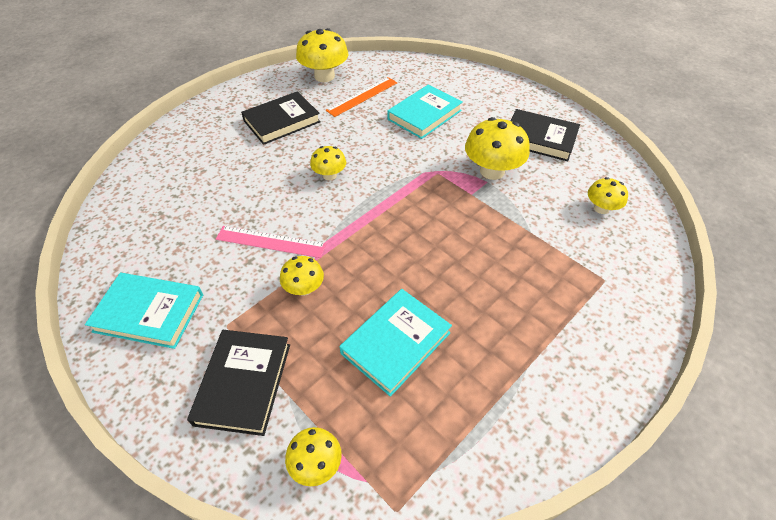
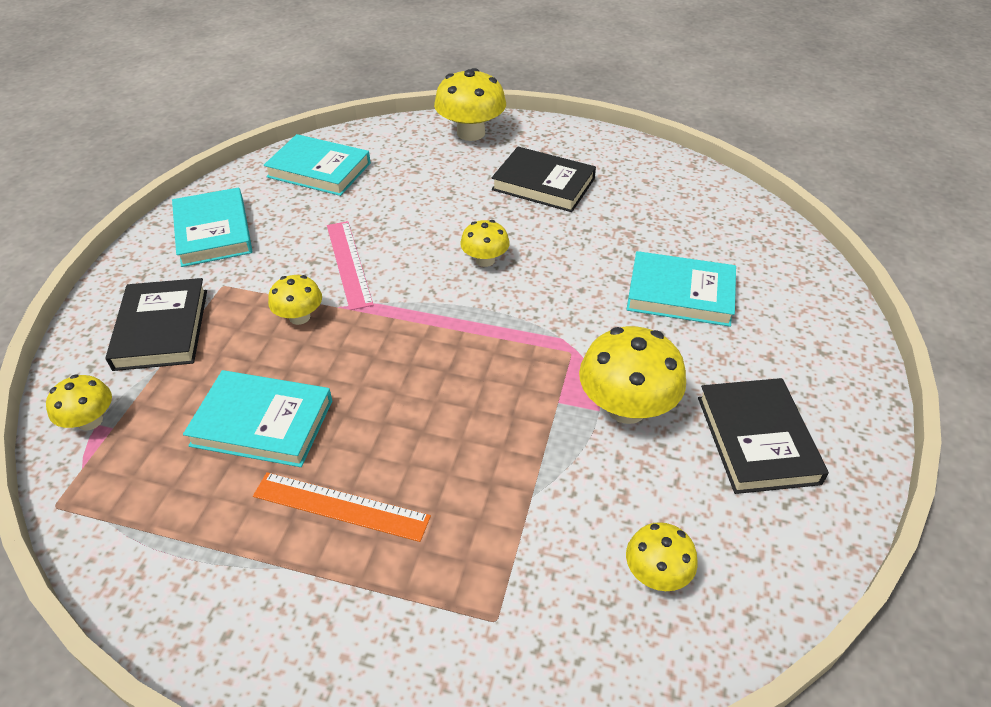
camera: 60 degrees right, 5 degrees down
black book [187,330,290,436] -> black book turned 75 degrees counterclockwise [105,278,207,371]
yellow mushroom [296,28,348,82] -> yellow mushroom moved to [434,68,506,141]
orange ruler [326,77,397,117] -> orange ruler moved to [253,472,431,542]
none -> turquoise book [264,134,371,196]

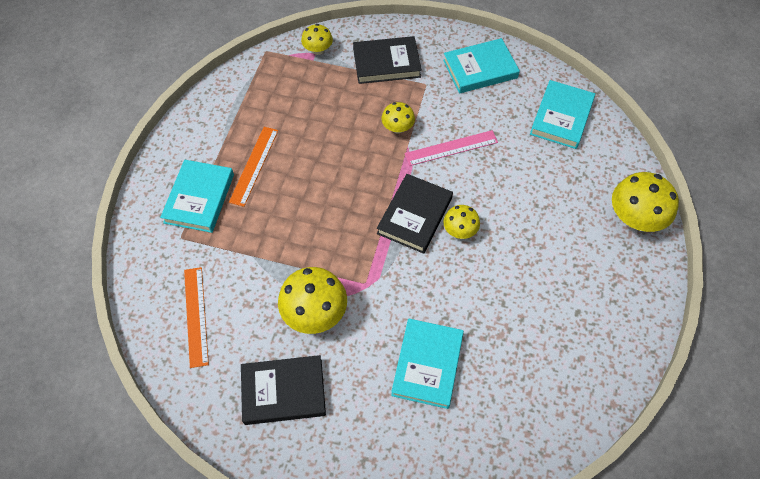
camera: 90 degrees right, 15 degrees up
turquoise book [183,370,332,467] -> turquoise book moved to [160,160,234,233]
black book [492,147,596,212] -> black book moved to [377,174,453,254]
yellow mushroom [626,522,698,591] -> orange ruler [184,267,209,368]

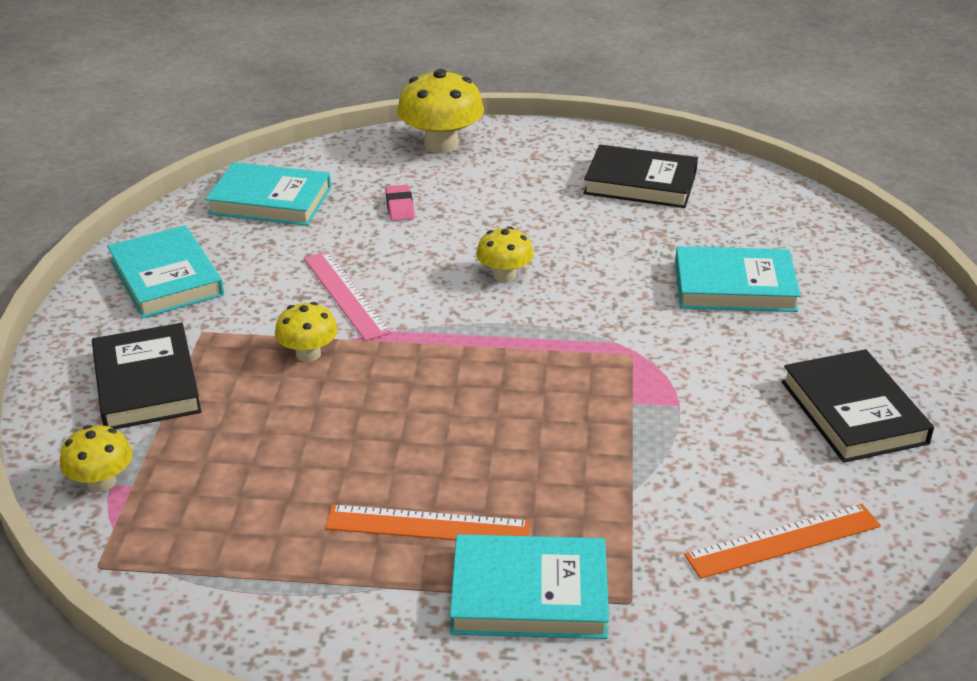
camera: 100 degrees left, 25 degrees down
yellow mushroom [278,267,347,334] -> none
black book [377,174,453,254] -> black book moved to [583,145,698,208]
none -> pink eraser [385,185,415,221]

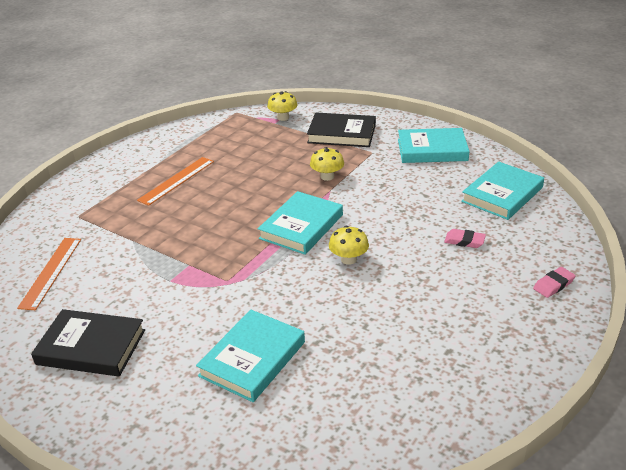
camera: 120 degrees right, 0 degrees up
pink ruler [304,251,391,341] -> none
yellow mushroom [397,69,484,154] -> pink eraser [533,267,576,298]
turquoise book [450,534,609,639] -> turquoise book moved to [258,191,343,255]
black book [583,145,698,208] -> none

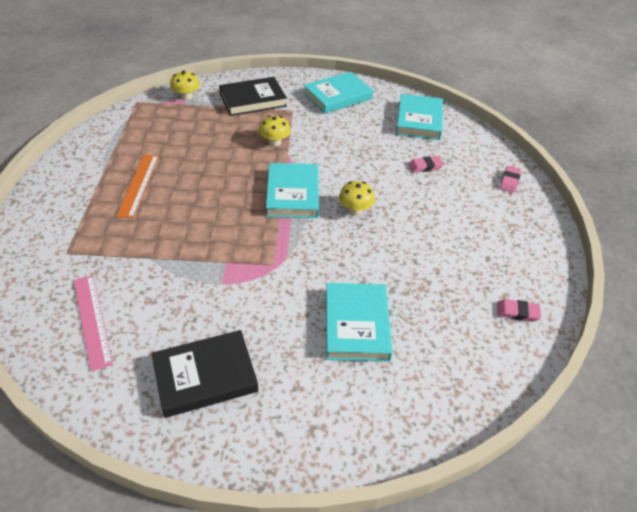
camera: 35 degrees left, 10 degrees up
orange ruler [17,238,81,310] -> pink ruler [74,275,113,371]
none -> pink eraser [497,299,541,322]

